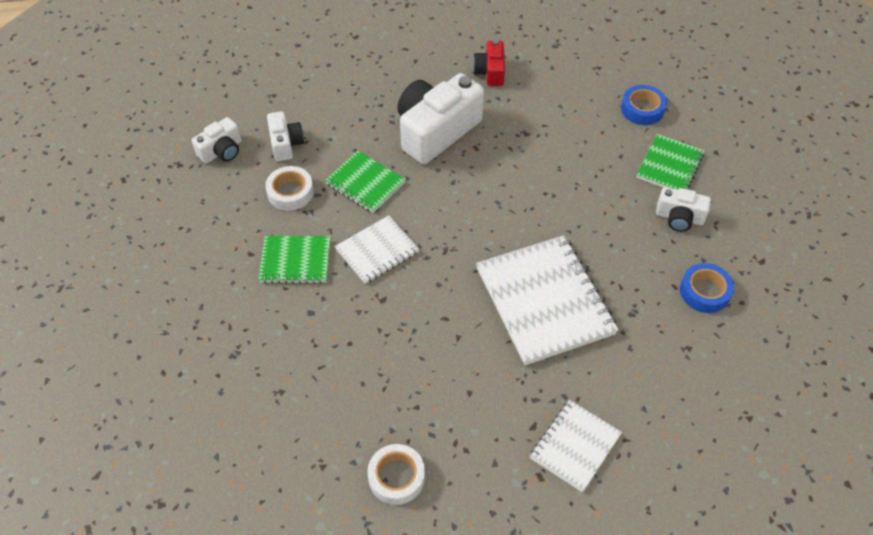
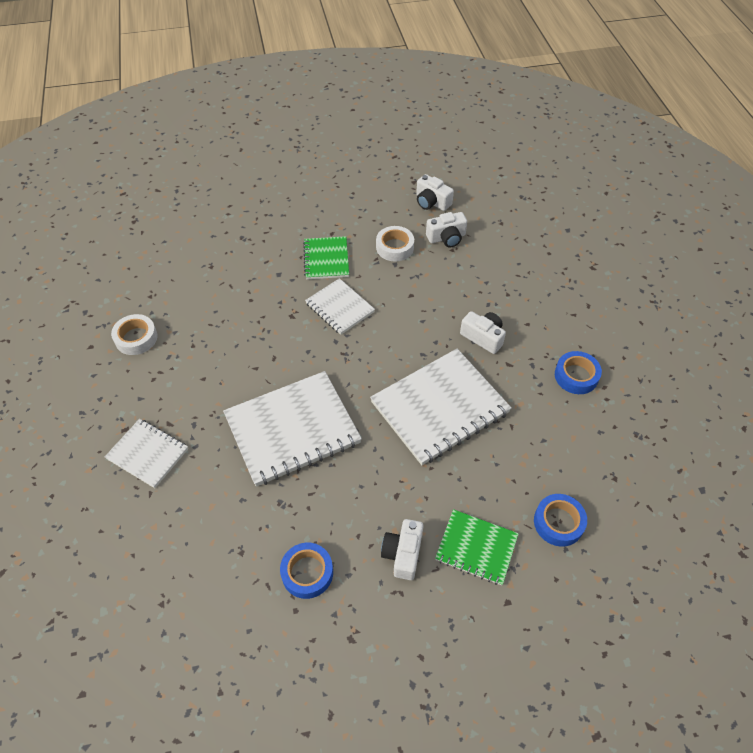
camera: 85 degrees right, 0 degrees up
green notebook [325,151,406,213] -> none
white camera [397,73,484,164] -> white camera [460,311,506,354], size x0.51
red camera [473,40,505,86] -> blue tape [555,351,602,394]
none -> white notebook [370,349,512,465]

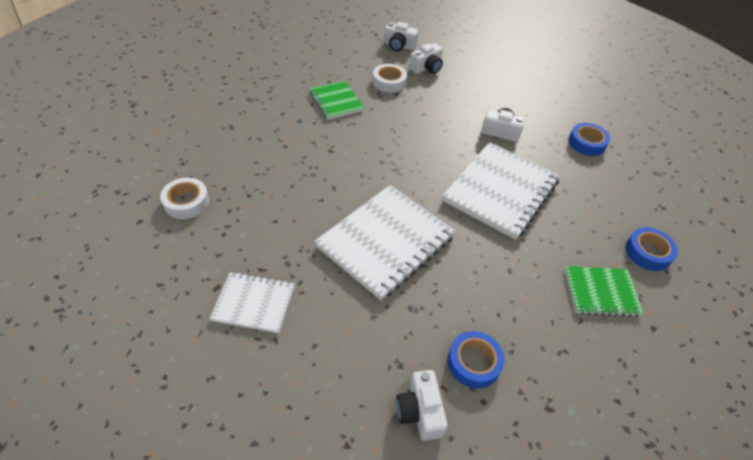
camera: 25 degrees left, 5 degrees down
white notebook [305,278,375,335] -> none
white camera [381,519,423,580] -> white camera moved to [396,370,448,441]

